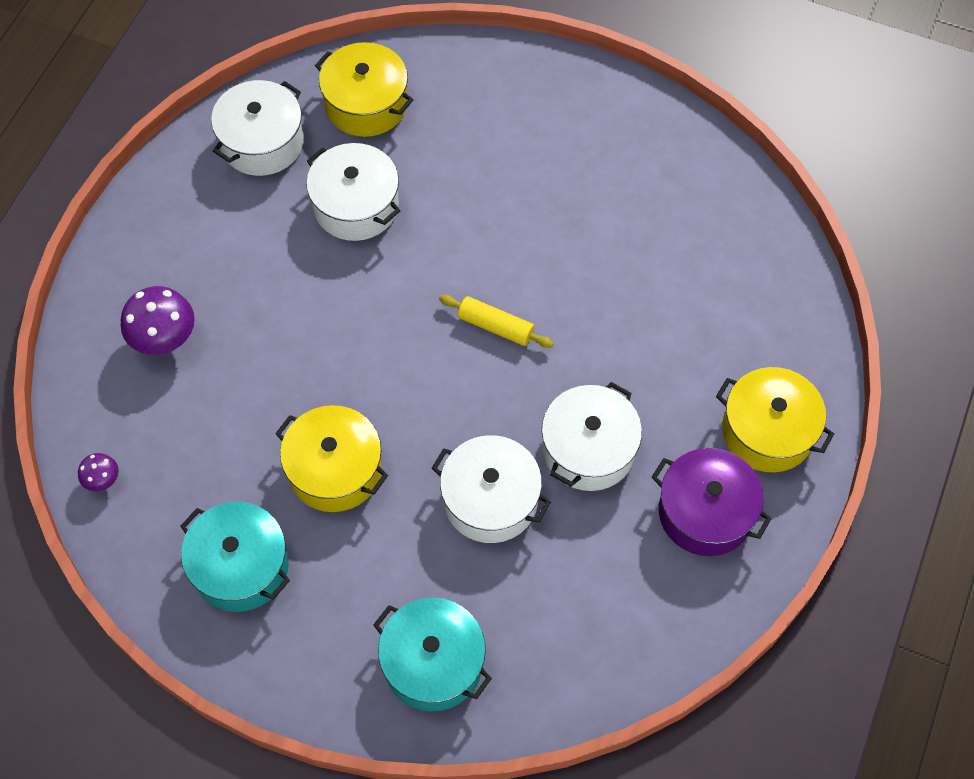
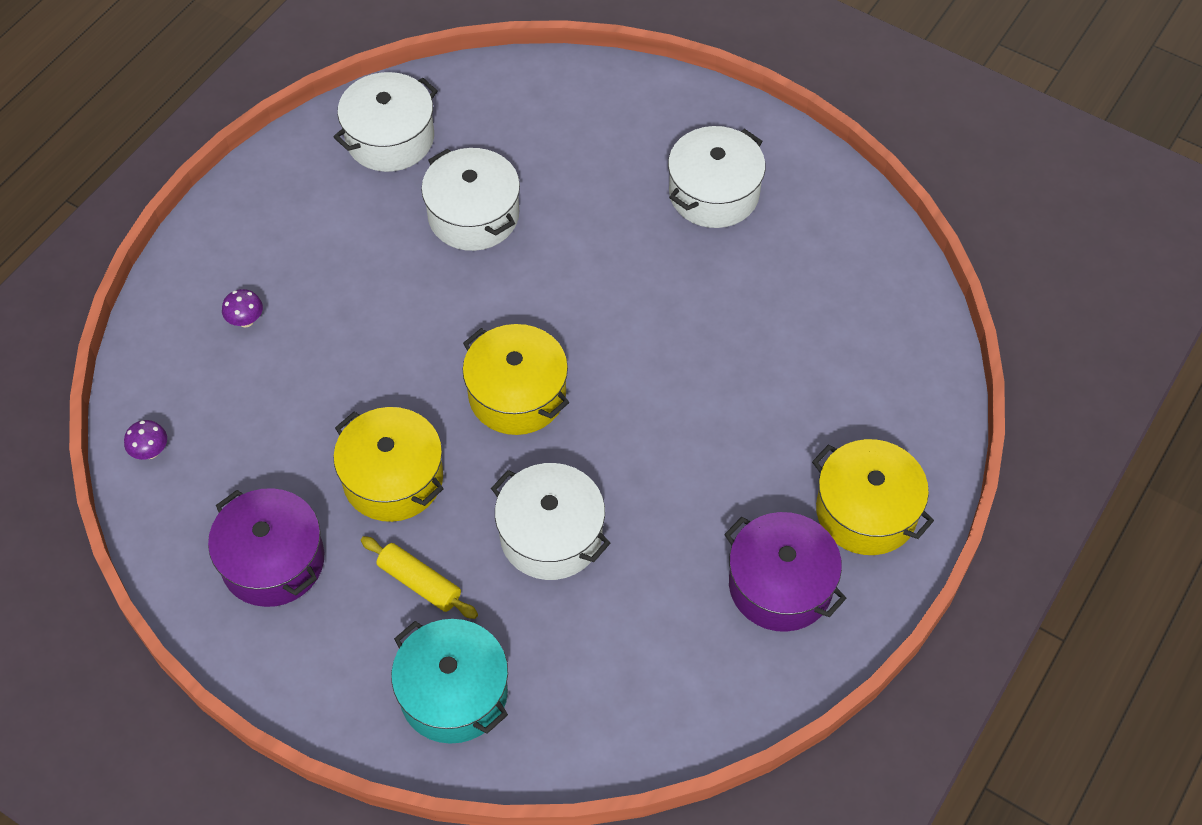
camera: 10 degrees right, 5 degrees down
purple mushroom [121,286,195,355] -> purple mushroom [222,289,263,328], size x0.53
turquoise pot [180,502,290,612] -> purple pot [208,488,324,607]
yellow pot [315,42,413,137] -> yellow pot moved to [463,324,569,435]
yellow rolling pin [439,295,554,348] -> yellow rolling pin moved to [361,536,478,619]
white pot [542,382,642,491] -> white pot moved to [668,126,765,228]

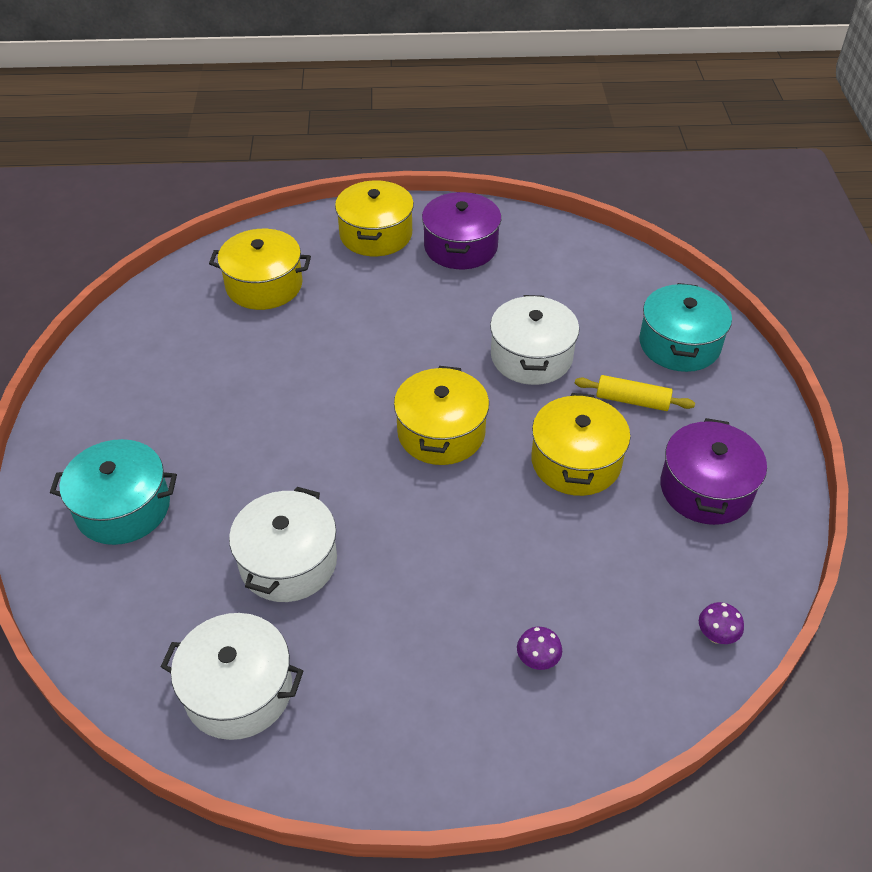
camera: 125 degrees left, 10 degrees down
yellow rolling pin [361,536,478,619] -> yellow rolling pin turned 75 degrees counterclockwise [575,375,695,411]
white pot [668,126,765,228] -> none
none -> turquoise pot [50,439,177,545]
none -> yellow pot [209,229,311,310]

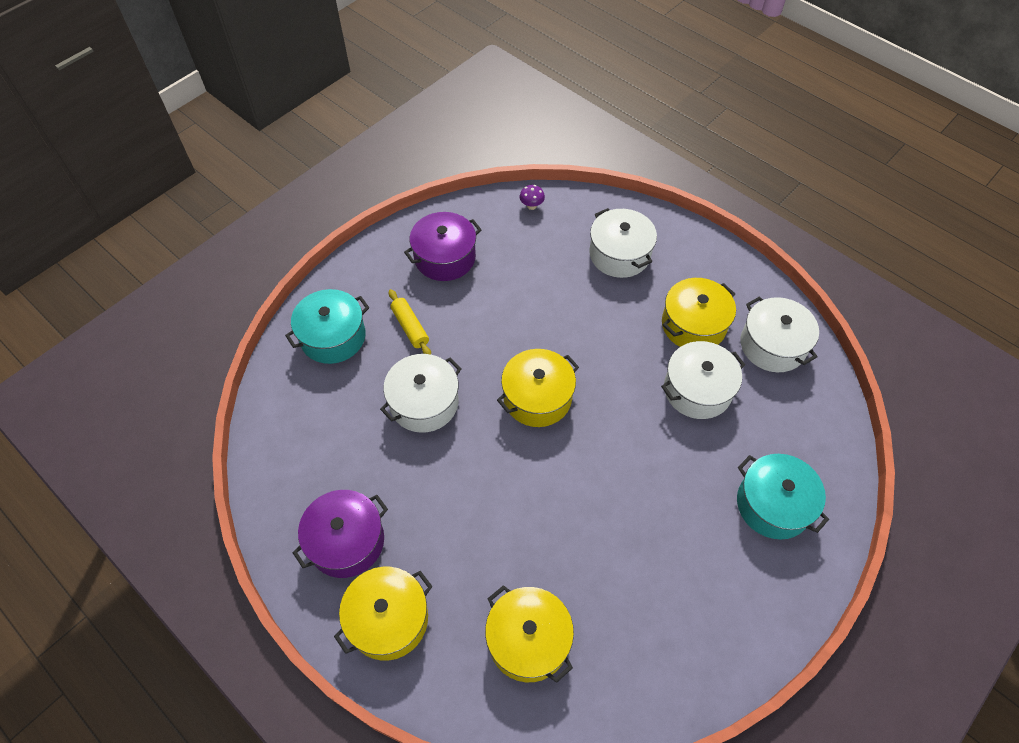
camera: 135 degrees left, 10 degrees up
purple mushroom [517,627,562,670] -> white pot [589,208,657,278]
yellow pot [531,393,630,496] -> yellow pot moved to [662,278,736,347]

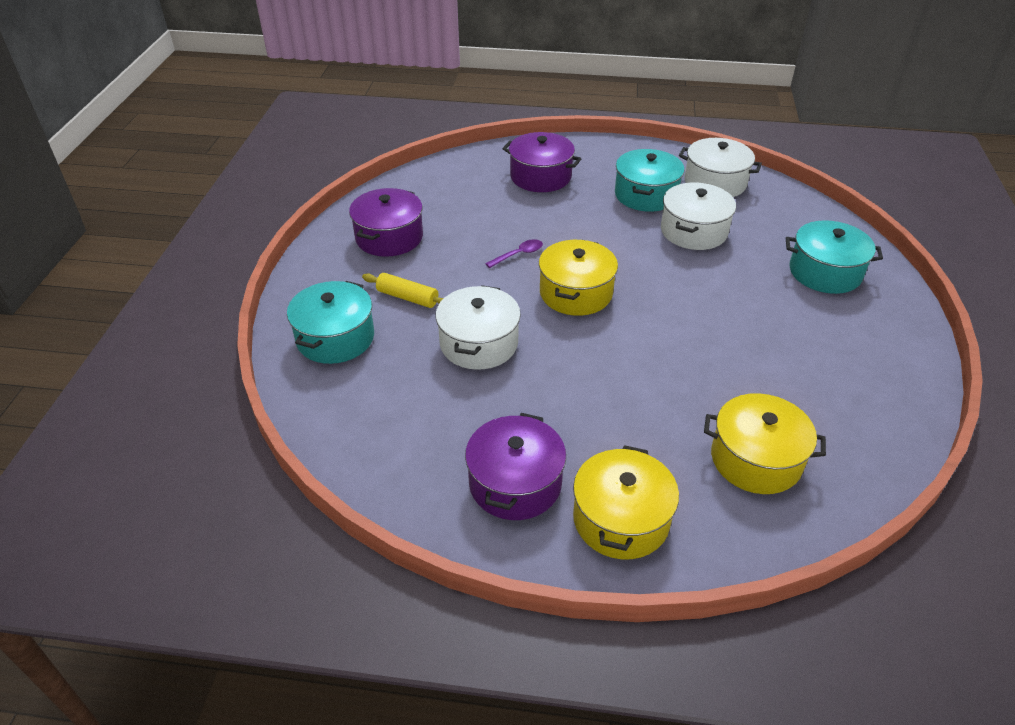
camera: 35 degrees left, 15 degrees down
purple mushroom [520,185,545,210] -> none
white pot [589,208,657,278] -> purple pot [502,132,581,192]
yellow pot [662,278,736,347] -> turquoise pot [615,149,685,212]
none -> purple spoon [485,239,543,268]

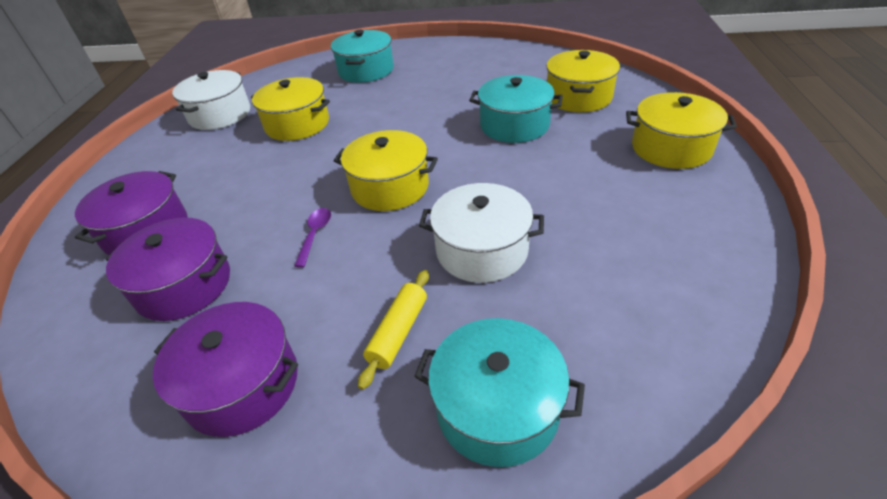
camera: 90 degrees left, 0 degrees up
purple pot [465,413,566,520] -> purple pot moved to [106,218,230,321]
purple spoon [485,239,543,268] -> purple spoon turned 45 degrees clockwise [294,208,331,268]
turquoise pot [615,149,685,212] -> turquoise pot moved to [469,75,563,143]
white pot [661,183,736,250] -> yellow pot [251,77,330,141]

